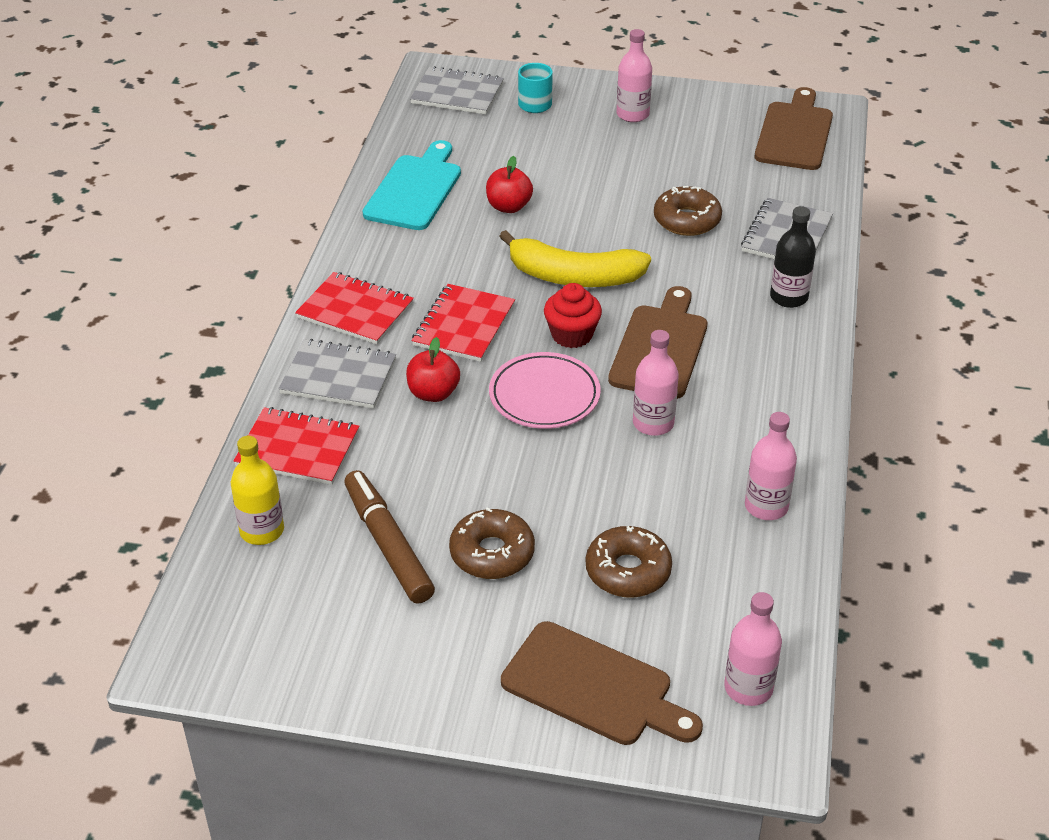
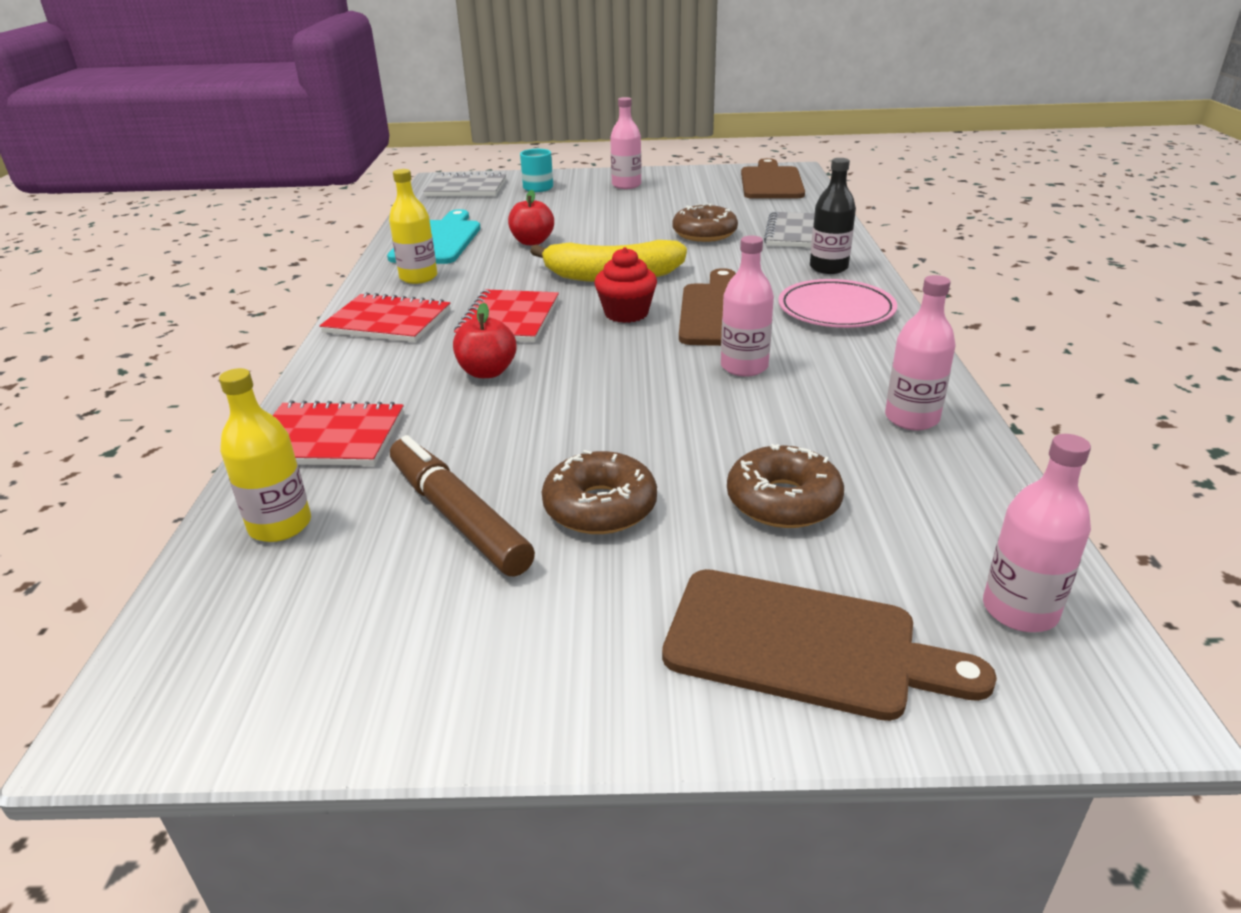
camera: 10 degrees left, 10 degrees down
grey notebook [278,339,396,409] -> none
pink plate [489,352,601,429] -> pink plate moved to [779,279,897,328]
none -> yellow bottle [389,169,437,284]

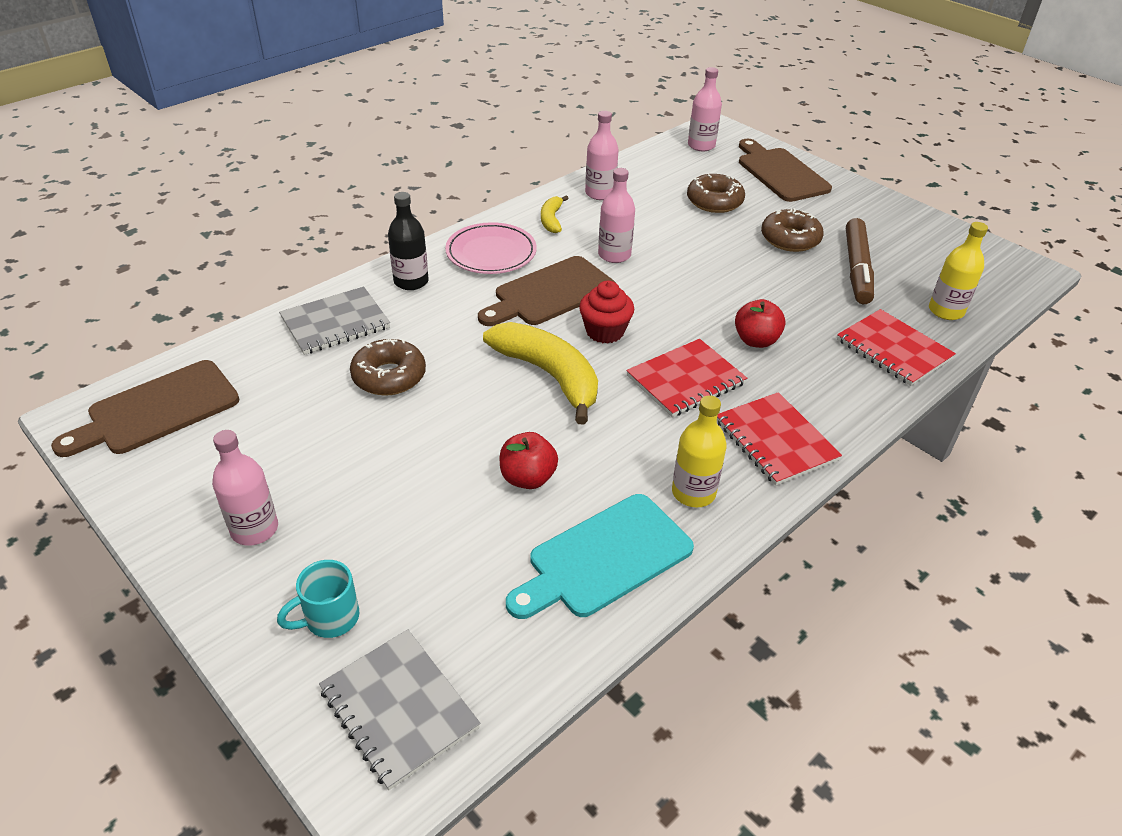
camera: 135 degrees left, 10 degrees up
none -> yellow banana [541,195,569,233]

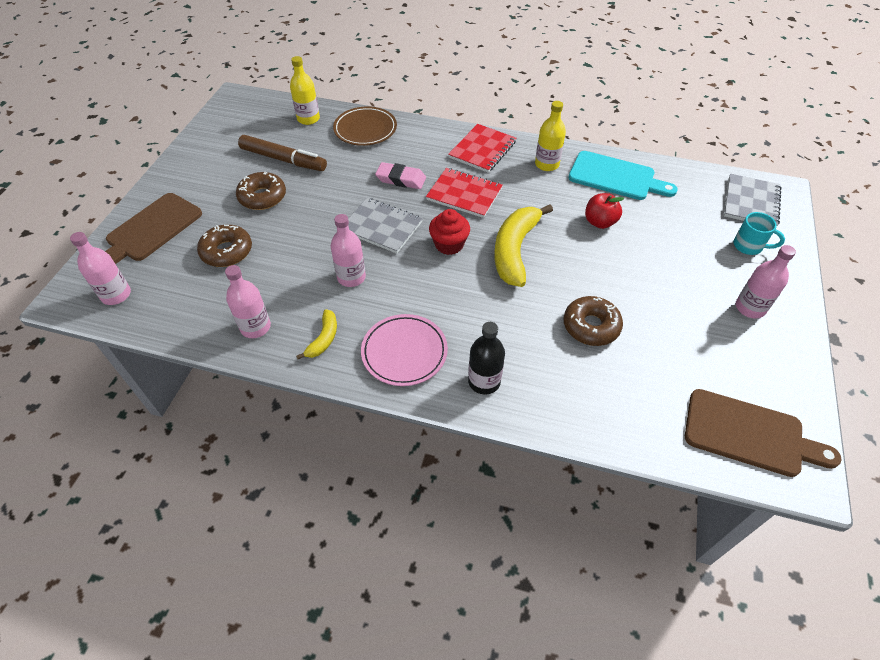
camera: 120 degrees left, 10 degrees up
grey notebook [279,287,390,355] -> grey notebook moved to [348,198,423,253]
brown cutting board [478,256,616,326] -> none
yellow banana [541,195,569,233] -> yellow banana turned 45 degrees counterclockwise [296,309,337,359]
red apple [735,299,786,348] -> pink eraser [375,162,426,189]
red notebook [837,309,956,386] -> brown plate [333,106,397,146]
brown marker [846,218,874,304] -> brown marker turned 45 degrees clockwise [238,135,327,171]

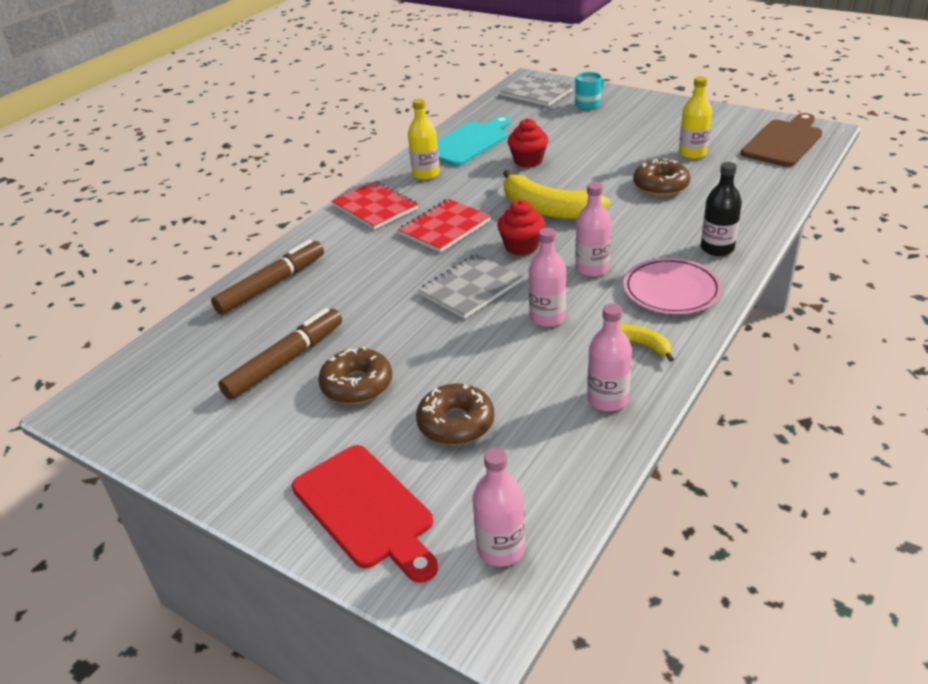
camera: 70 degrees left, 15 degrees down
brown cutting board [105,193,202,264] -> red cutting board [292,445,438,583]
yellow bottle [290,56,320,125] -> yellow bottle moved to [679,76,712,159]
brown plate [333,106,397,146] -> brown marker [211,239,324,315]
pink eraser [375,162,426,189] -> none
red apple [585,193,624,229] -> red cupcake [508,118,548,167]
pink bottle [736,245,796,319] -> pink bottle moved to [575,182,611,277]

